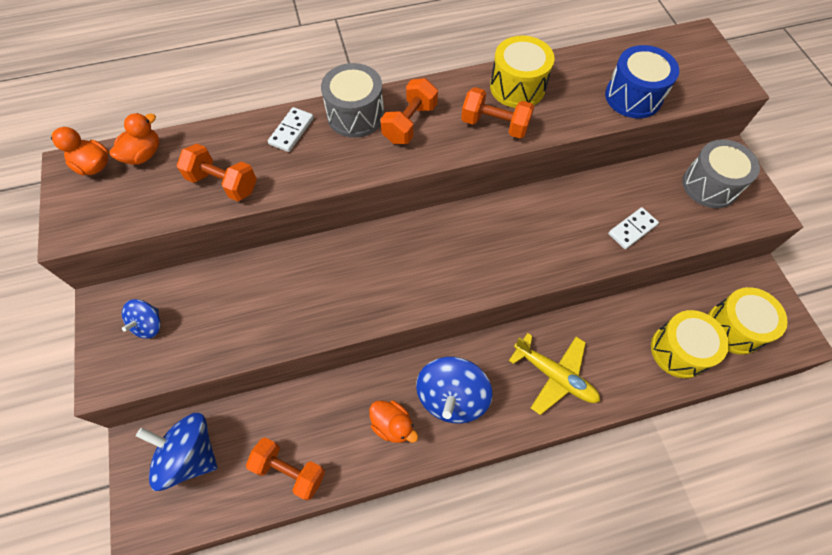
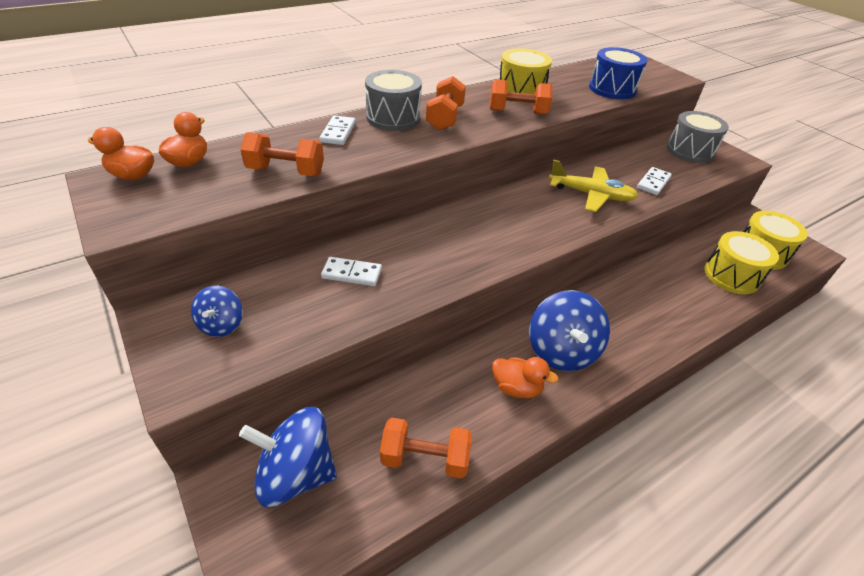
camera: 20 degrees left, 20 degrees down
yellow plane [509,333,600,415] -> yellow plane moved to [549,160,639,212]
none -> white domino [321,257,382,286]

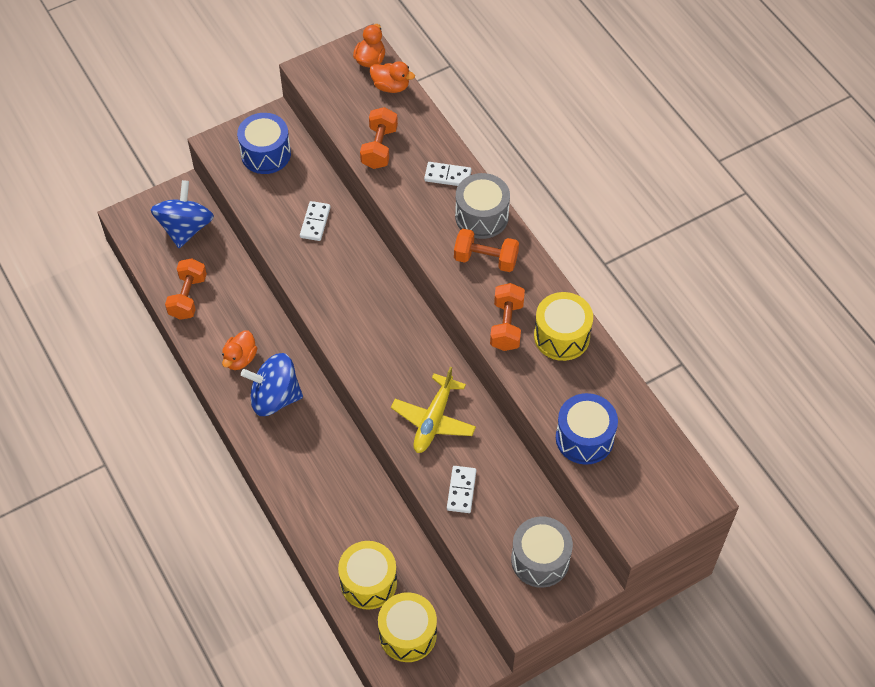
camera: 95 degrees right, 15 degrees up
blue spinning top [191,286,243,337] -> blue drum [237,113,291,174]
white domino [637,167,672,195] -> white domino turned 60 degrees clockwise [447,466,476,513]

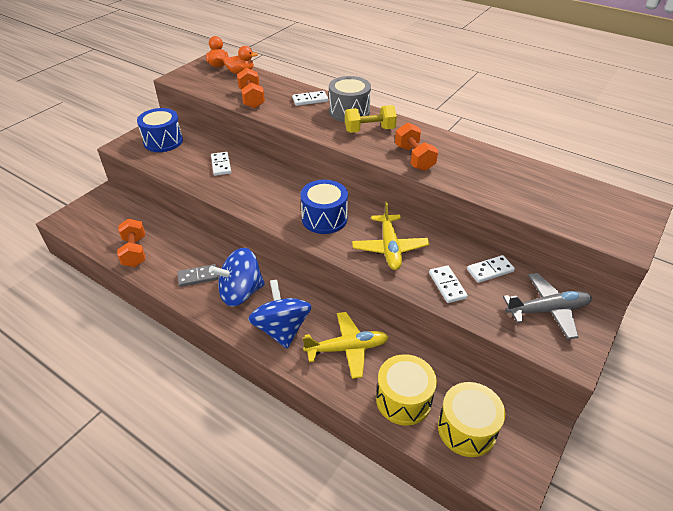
camera: 25 degrees left, 15 degrees down
blue spinning top [151,180,214,248] -> blue spinning top moved to [248,279,311,349]
orange duck [222,330,257,370] -> grey domino [178,264,218,287]
orange dumbbell [454,229,519,272] -> yellow dumbbell [345,105,397,133]
grey drum [511,517,573,588] -> grey plane [503,273,592,339]
yellow drum [534,292,593,361] -> none
blue drum [556,393,618,465] -> blue drum moved to [300,180,348,234]
none -> yellow plane [303,312,388,379]
none -> white domino [467,255,515,283]

